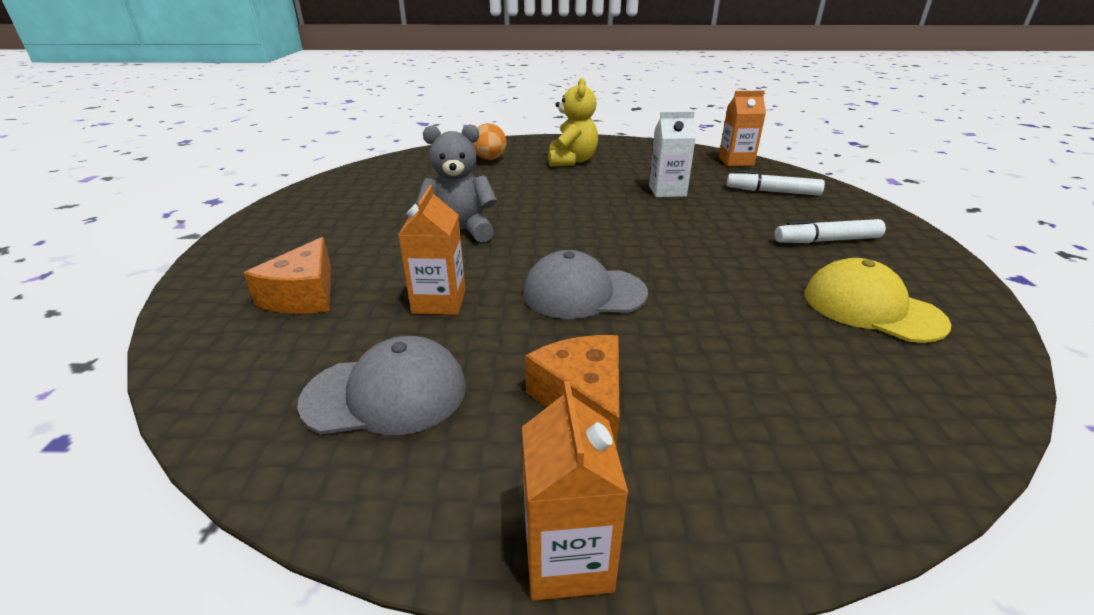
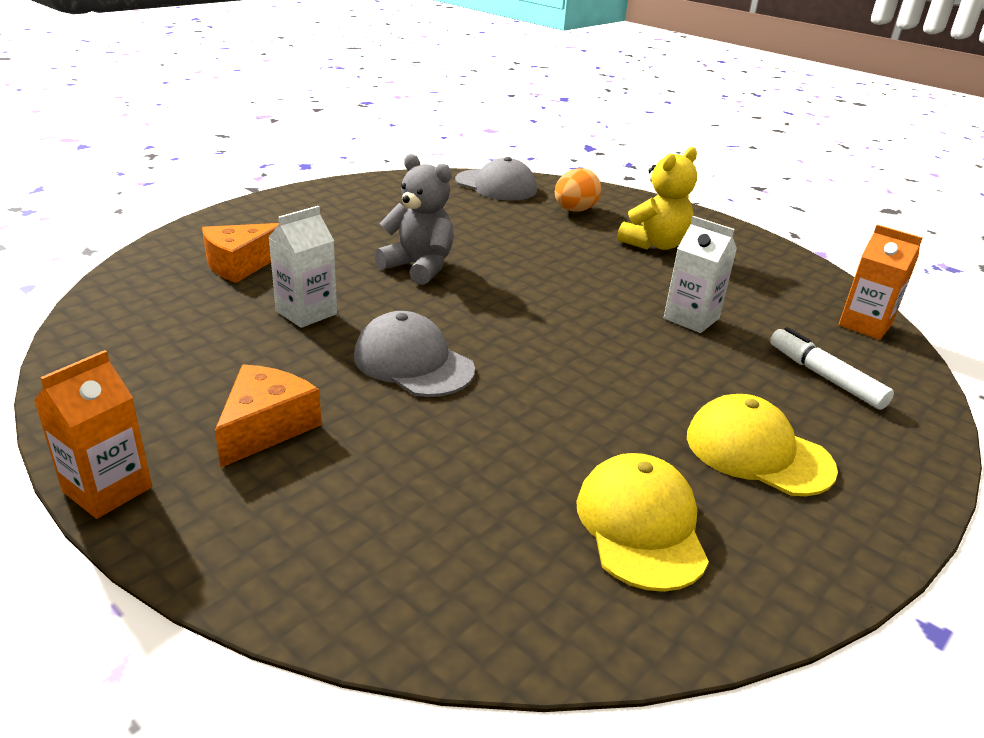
camera: 40 degrees right, 0 degrees up
grey cap [297,336,466,435] -> grey cap moved to [455,157,537,201]
orange carton [398,185,466,315] -> white carton [268,206,337,328]
white marker [774,219,886,243] -> yellow cap [687,394,838,496]

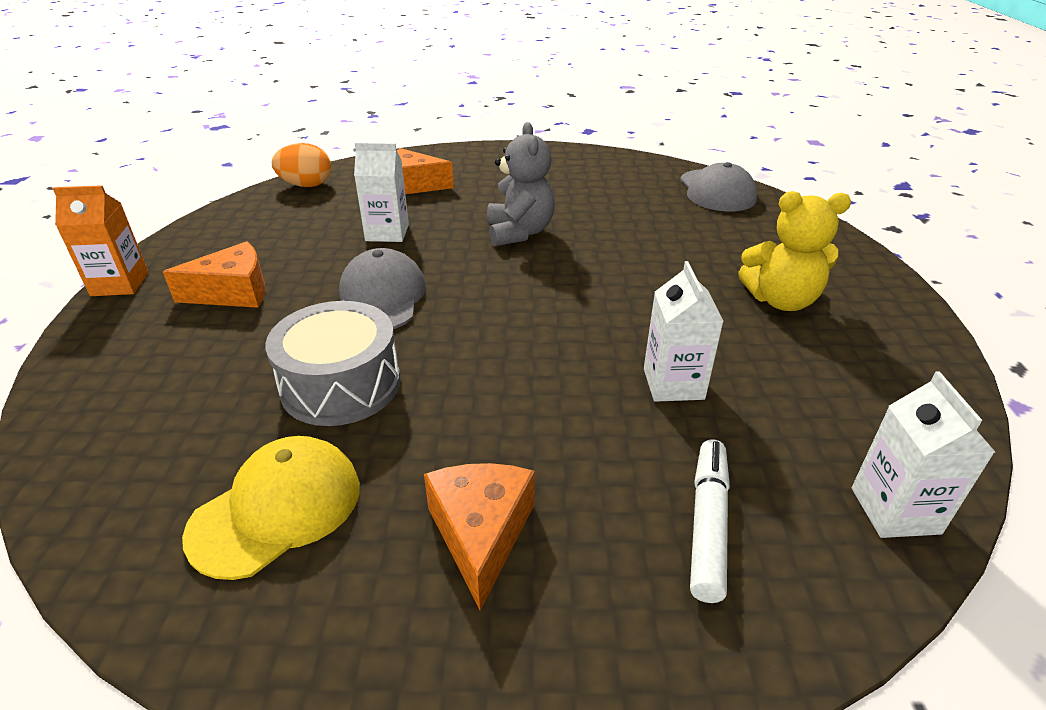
camera: 50 degrees right, 5 degrees up
orange egg [555,168,601,212] -> orange egg moved to [272,143,331,187]
yellow cap [687,394,838,496] -> orange cheese [424,463,535,610]
orange carton [839,225,923,340] -> white carton [852,371,995,538]
none -> grey drum [265,301,400,426]

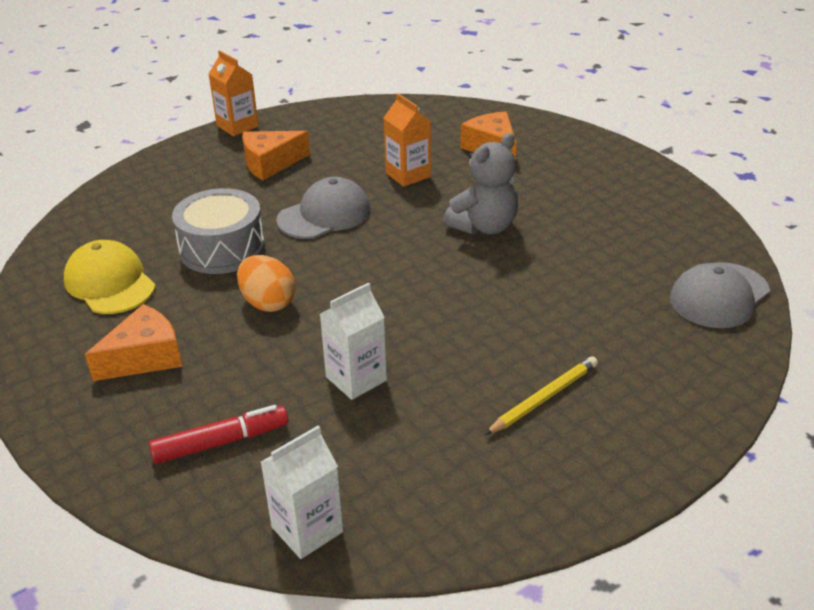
camera: 55 degrees right, 0 degrees up
orange cheese [163,241,265,308] -> orange cheese turned 120 degrees clockwise [242,131,310,180]
yellow cap [182,436,360,580] -> yellow cap turned 135 degrees counterclockwise [64,240,156,314]
orange egg [272,143,331,187] -> orange egg moved to [237,255,296,312]
white carton [354,142,409,242] -> orange carton [384,93,431,187]
white marker [690,440,730,603] -> red marker [149,405,288,464]
yellow teddy bear [738,191,851,311] -> yellow pencil [485,356,598,435]

